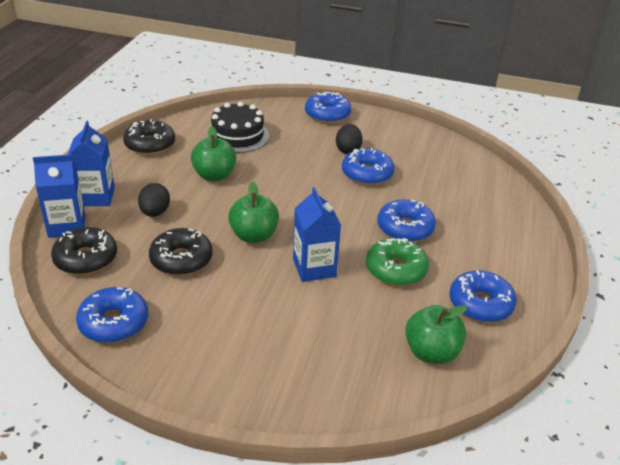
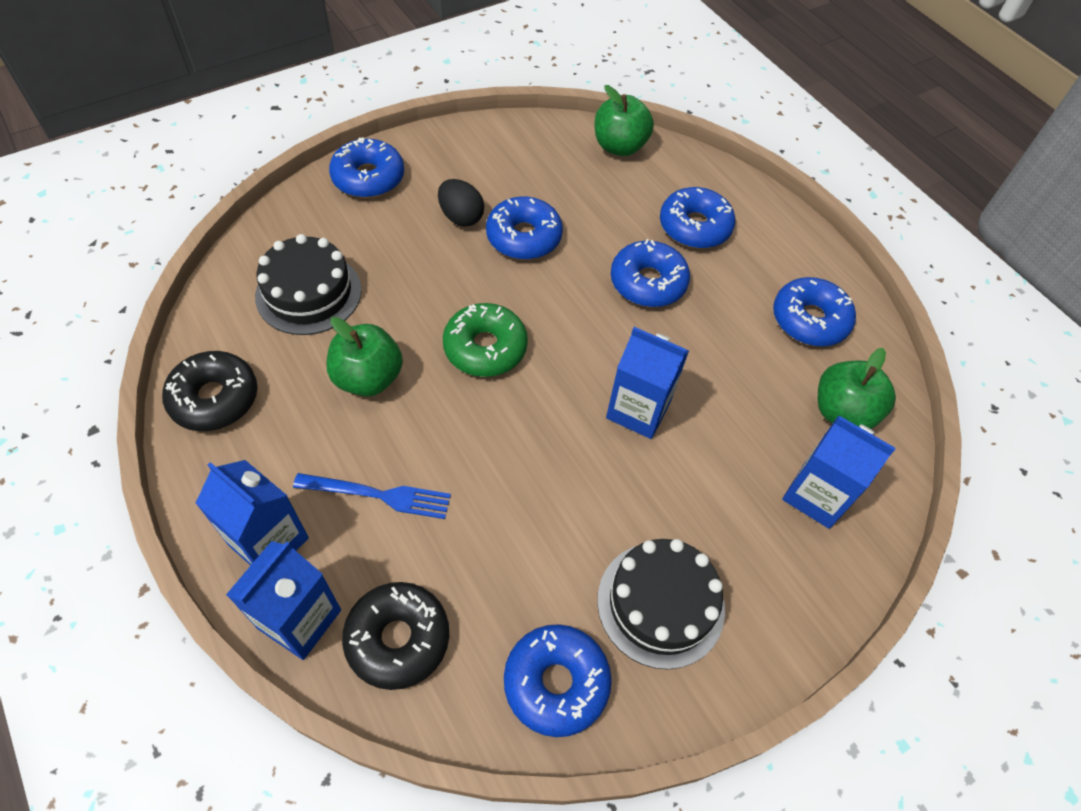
camera: 50 degrees left, 20 degrees up
black egg [138,183,170,217] -> blue fork [293,473,451,519]
black donut [149,228,212,276] -> none
green apple [228,182,279,243] -> green apple moved to [594,85,654,156]
green donut [366,238,429,286] -> green donut moved to [443,303,528,377]
none -> black cake [597,539,725,669]
none -> blue donut [660,187,736,248]
none -> blue carton [782,416,896,529]

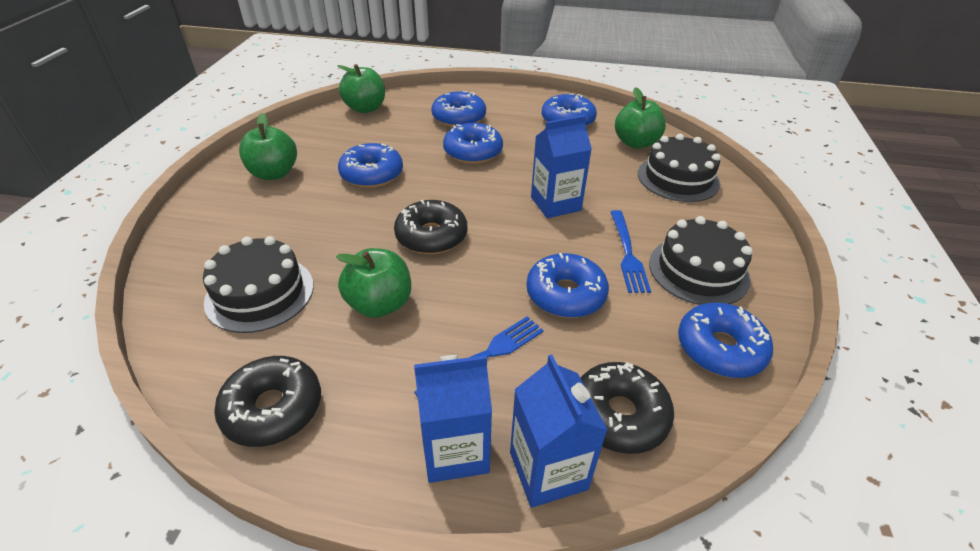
camera: 45 degrees left, 15 degrees down
blue donut [329,137,404,198] -> blue donut moved to [526,253,609,318]
black egg [438,179,484,227] -> none
green donut [443,303,528,377] -> black donut [394,200,467,254]
blue carton [782,416,896,529] -> black cake [638,134,721,202]
none -> green apple [239,113,297,180]
none -> blue fork [611,210,651,293]

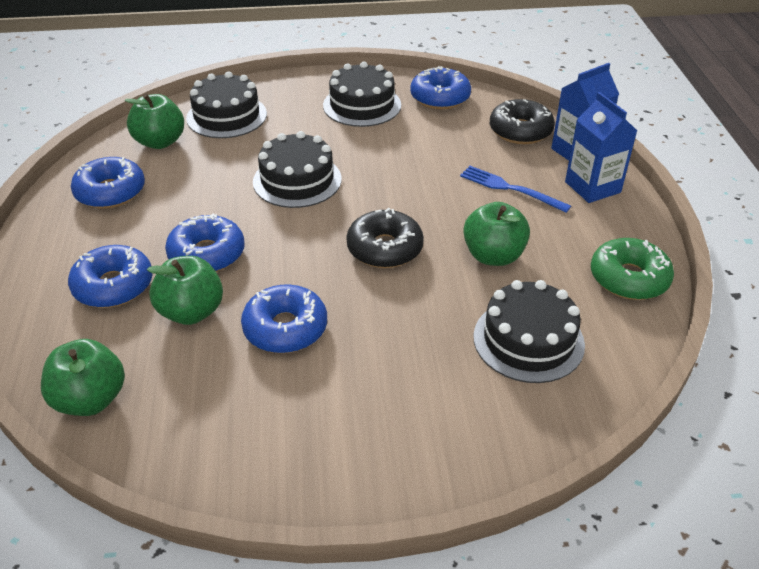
camera: 105 degrees left, 0 degrees up
black donut [214,356,321,447] -> green donut [591,238,674,300]
green apple [239,113,297,180] -> green apple moved to [147,256,223,325]
blue donut [526,253,609,318] -> none
blue carton [531,115,592,218] -> black cake [253,131,341,208]
blue fork [611,210,651,293] -> none

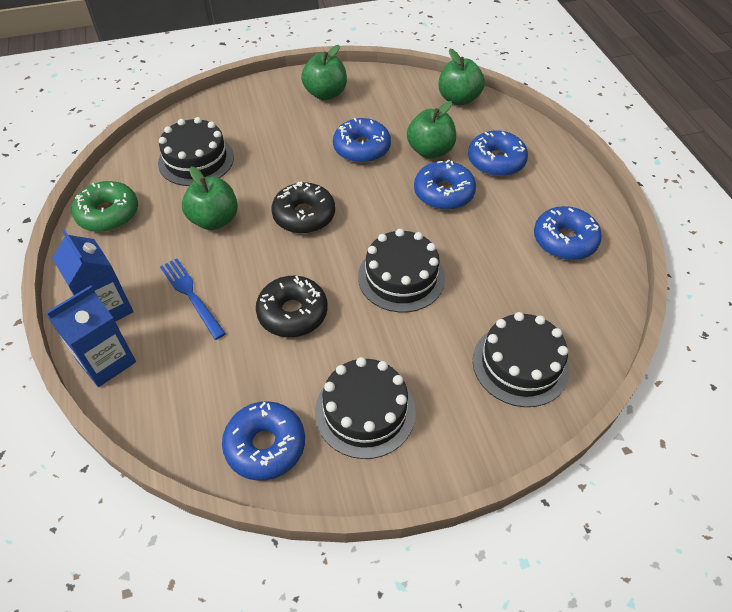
camera: 170 degrees right, 10 degrees up
green apple [125,94,184,149] -> green apple moved to [301,45,347,100]
blue fork [460,166,571,213] -> blue fork turned 150 degrees counterclockwise [160,258,226,340]
black donut [490,99,555,144] -> black donut moved to [256,276,328,337]

